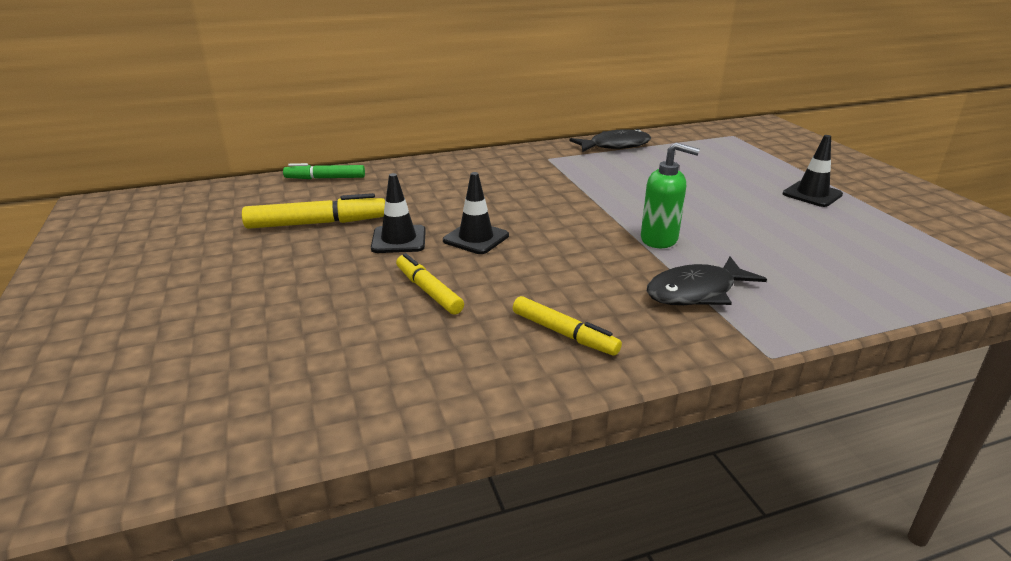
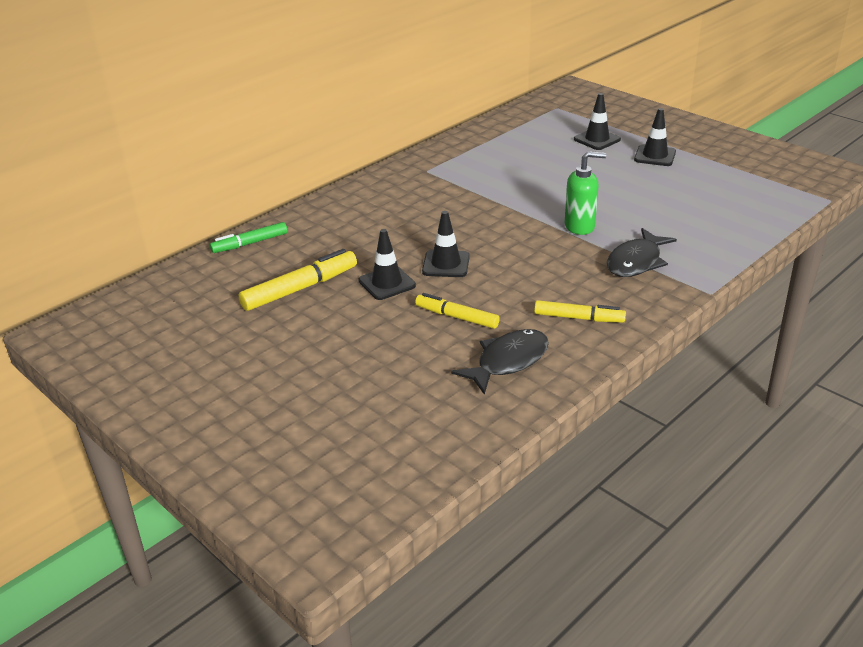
camera: 25 degrees left, 5 degrees up
black fish [570,129,651,152] -> black fish moved to [451,329,549,395]
none -> black traffic cone [574,93,621,150]

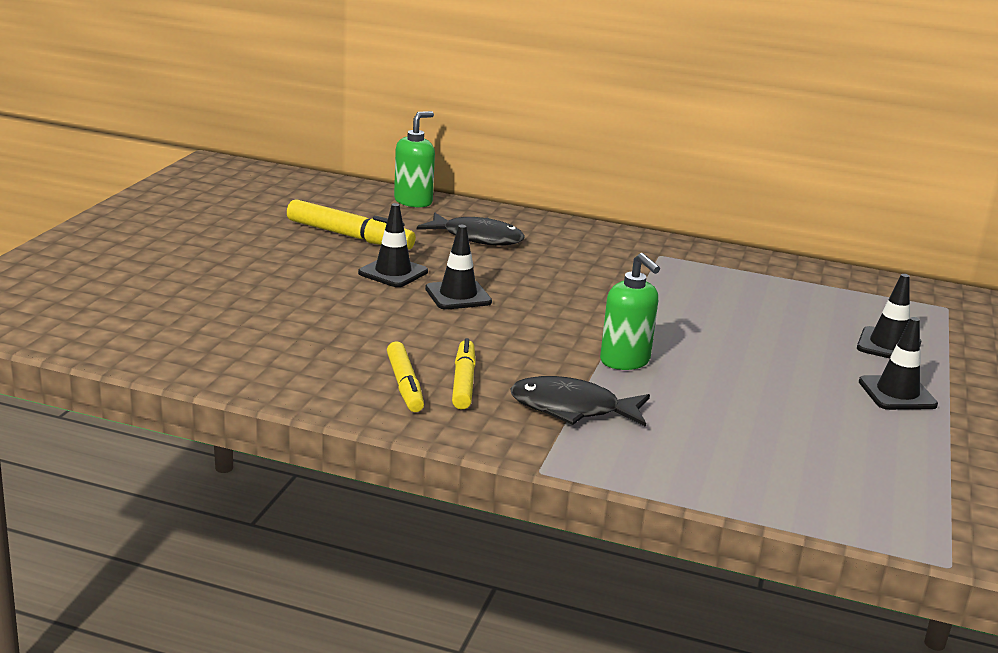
camera: 60 degrees right, 10 degrees down
green marker [210,222,288,253] -> green soap dispenser [394,111,435,208]
yellow marker [415,293,500,329] -> yellow marker moved to [452,338,476,410]
black fish [451,329,549,395] -> black fish moved to [417,212,525,245]

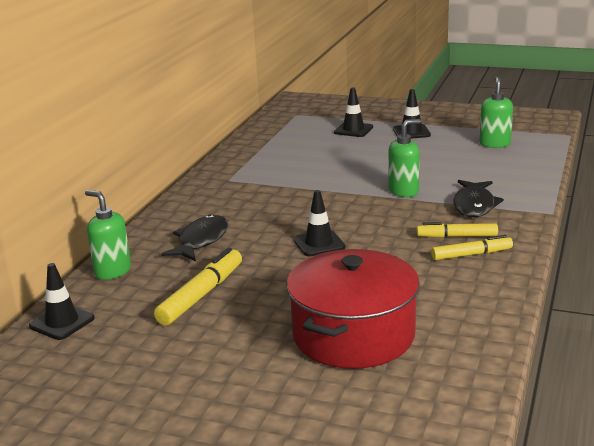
camera: 85 degrees left, 0 degrees up
black traffic cone [358,203,428,287] -> black traffic cone moved to [29,263,95,340]
none -> red pot [286,249,420,369]
none -> green soap dispenser [480,76,513,148]

